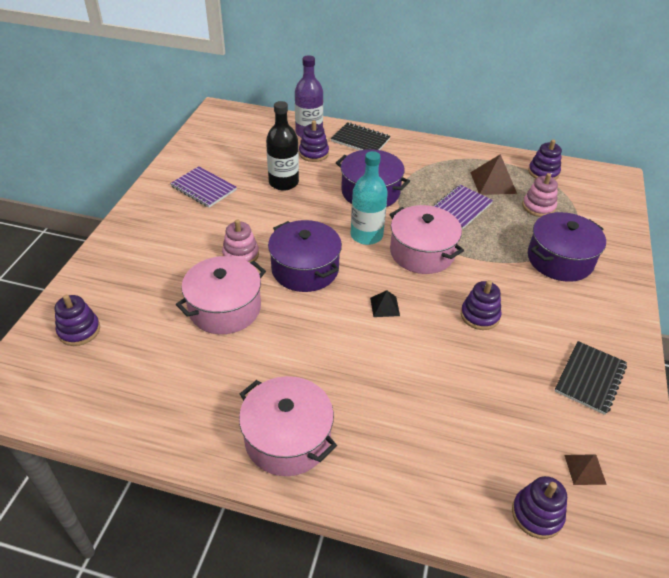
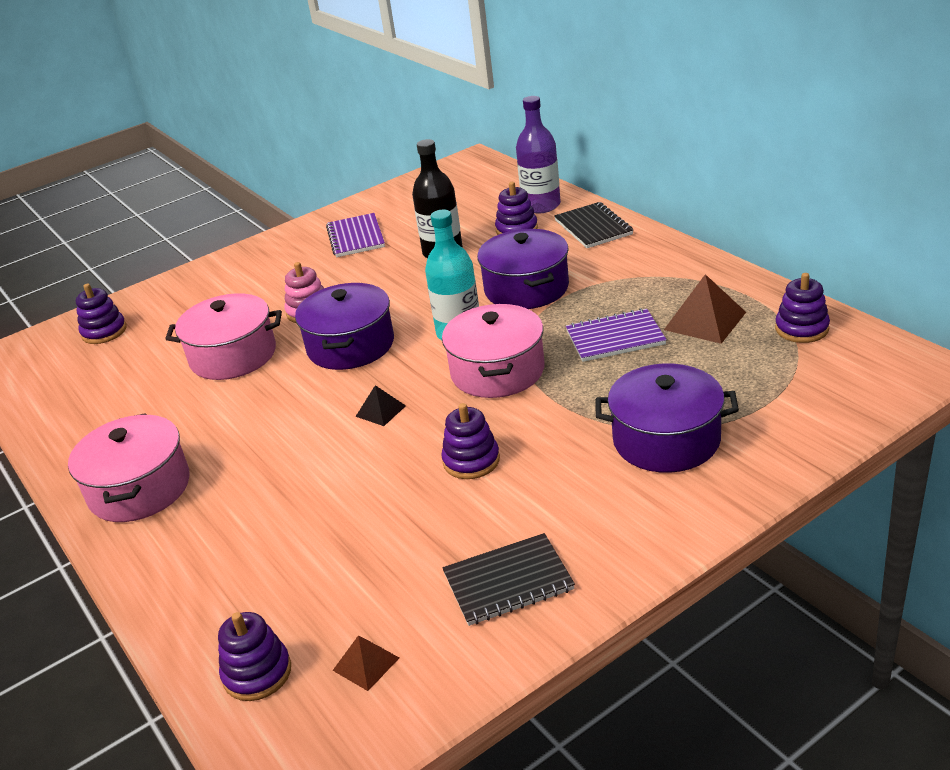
camera: 45 degrees right, 10 degrees down
pink stacking toy [522,173,558,217] -> none

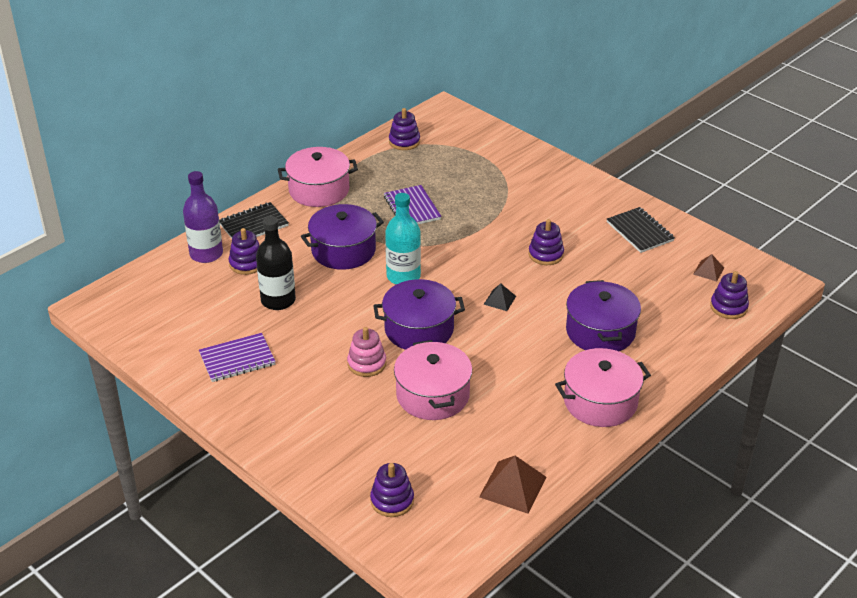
camera: 105 degrees left, 5 degrees up
pink pot [442,304,544,398] -> pink pot moved to [278,147,358,207]
purple pot [595,364,739,473] -> purple pot moved to [566,280,641,351]
brown pyramid [664,274,746,344] -> brown pyramid moved to [479,456,546,514]

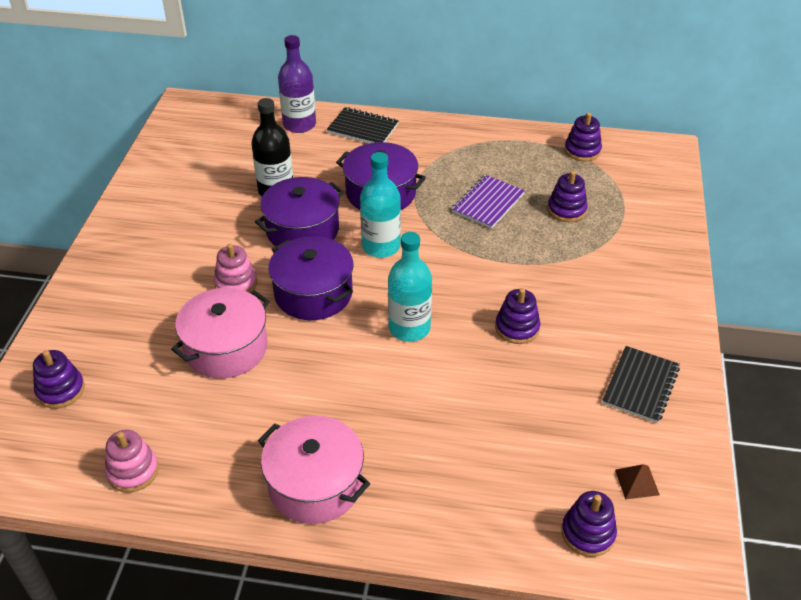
camera: 55 degrees right, 5 degrees up
purple notebook [199,333,276,382] -> none
purple stacking toy [229,228,260,275] -> purple stacking toy moved to [547,171,587,222]
pink pot [278,147,358,207] -> none
brown pyramid [479,456,546,514] -> pink stacking toy [105,430,159,492]
black pyramid [483,283,516,311] -> turquoise bottle [388,232,432,342]
purple pot [566,280,641,351] -> purple pot moved to [255,177,344,246]

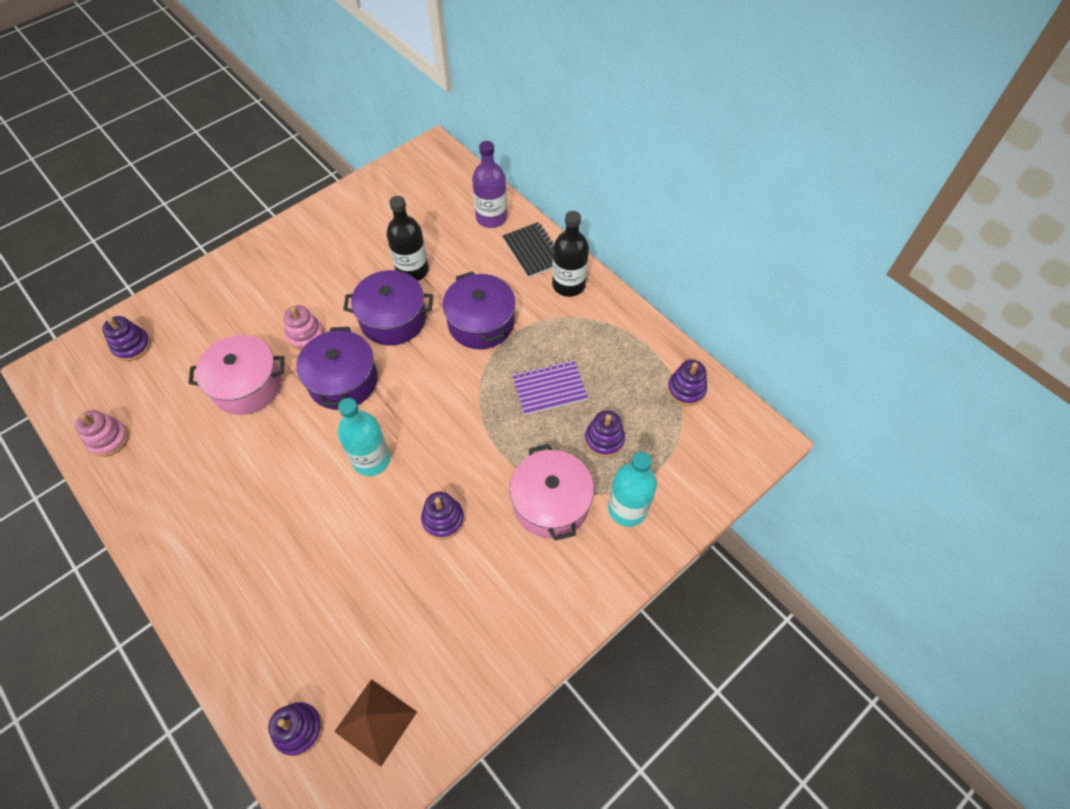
camera: 40 degrees right, 15 degrees up
pink pot [258,416,370,524] -> pink pot moved to [510,444,594,541]
turquoise bottle [360,152,401,258] -> turquoise bottle moved to [608,452,657,527]
black notebook [602,346,680,423] -> none
brown pyramid [615,464,660,499] -> brown pyramid [334,679,417,767], size x1.77
none -> black bottle [552,211,589,297]

